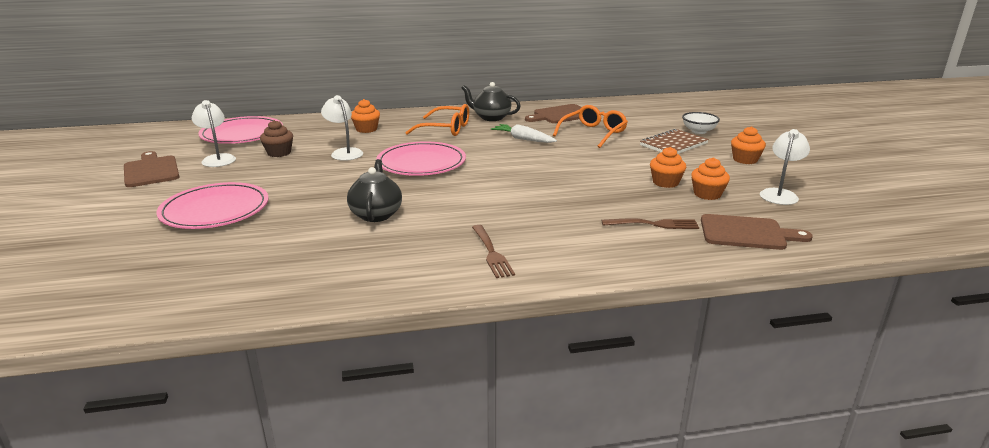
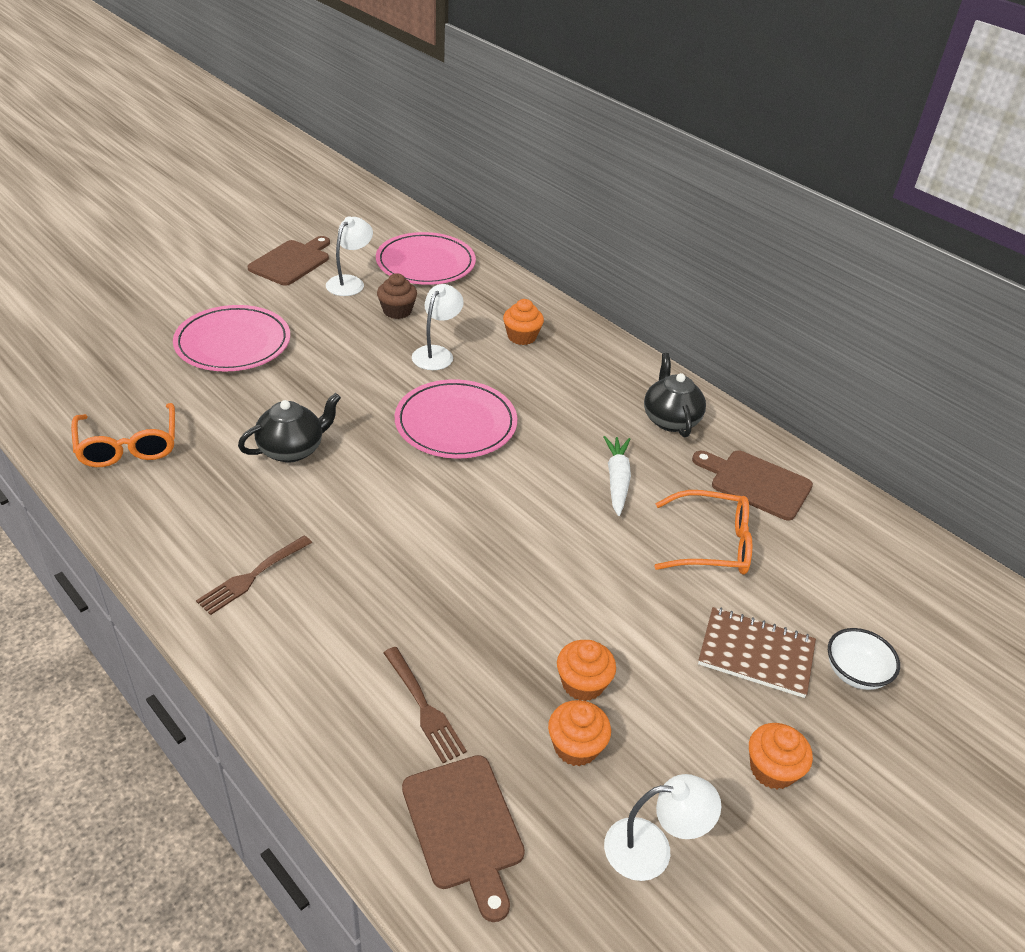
camera: 55 degrees right, 15 degrees up
orange glasses [405,104,469,136] -> orange glasses moved to [71,403,175,467]

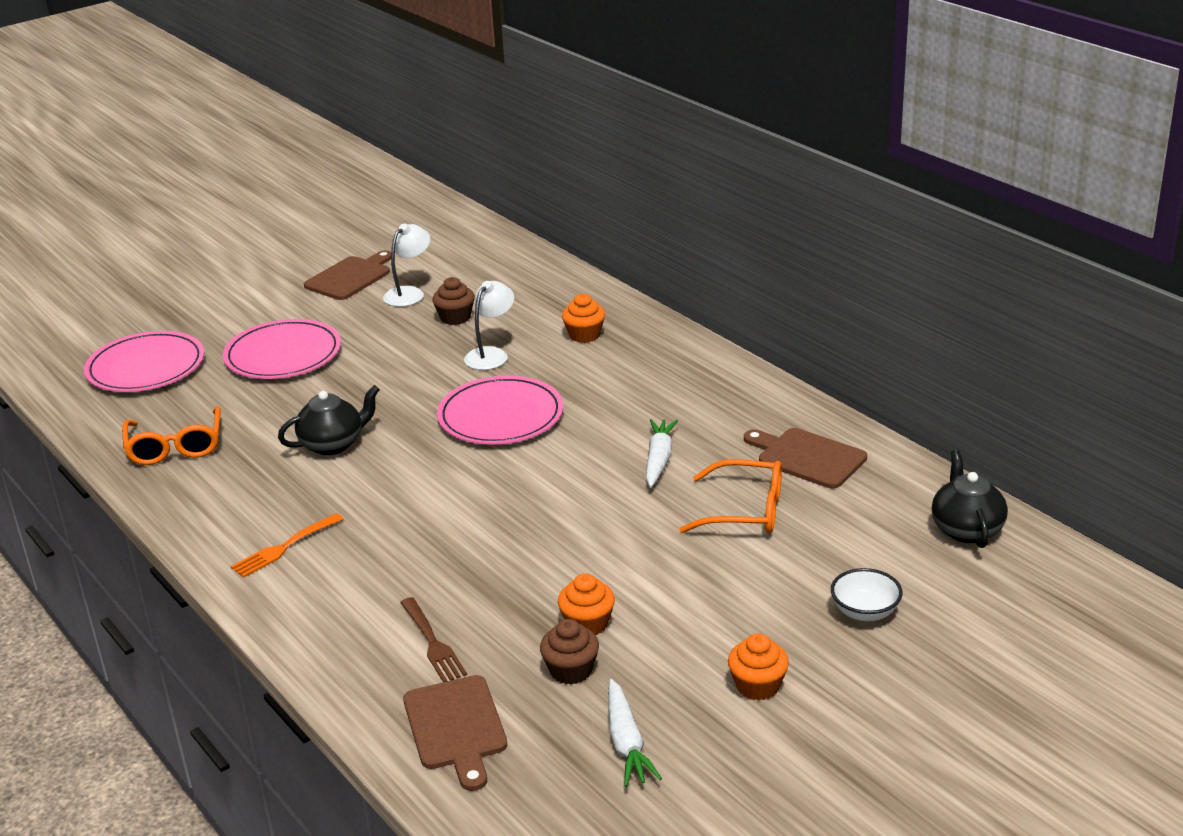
camera: 10 degrees right, 10 degrees down
brown fork [196,535,312,615] -> orange fork [231,513,343,578]
pink plate [376,232,476,285] -> pink plate moved to [84,331,204,392]
orange cupcake [548,700,611,766] -> brown cupcake [540,619,599,684]
white lamp [604,774,721,881] -> white carrot [608,679,662,787]
black teapot [644,353,706,437] -> black teapot moved to [932,450,1008,548]
brown notebook [698,607,816,698] -> none

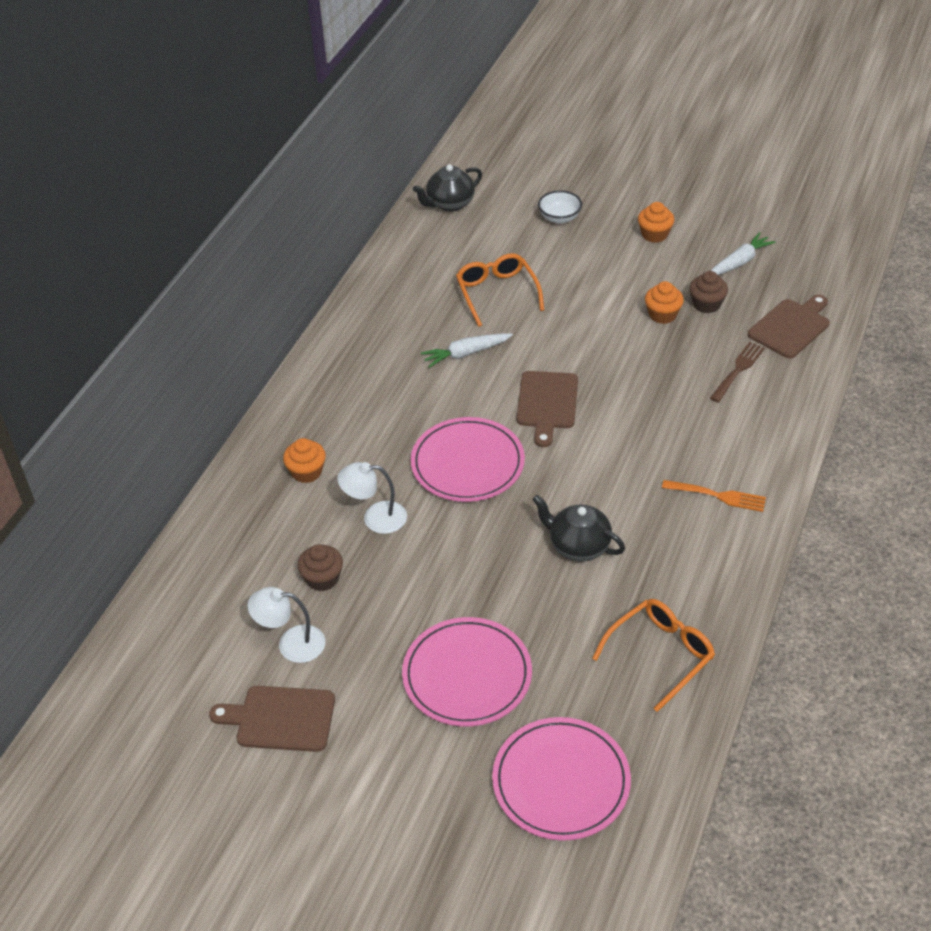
camera: 120 degrees left, 15 degrees up
brown cutting board [744,428,867,489] -> brown cutting board moved to [517,371,578,447]

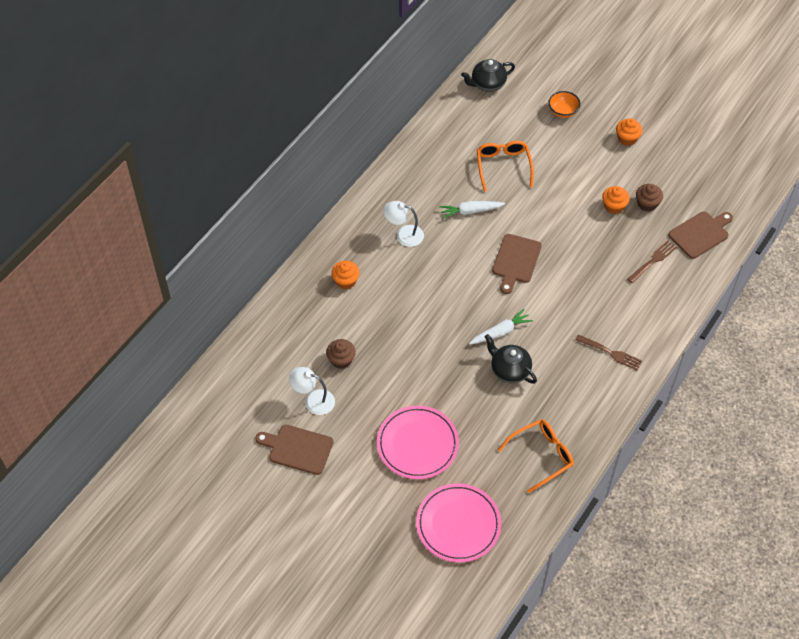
camera: 10 degrees right, 10 degrees up
white lamp [337,462,407,534] -> white lamp moved to [383,201,424,247]
pink plate [411,417,525,502] -> none
white bowl [538,190,582,224] -> orange bowl [548,91,581,118]
orange fork [662,480,766,512] -> brown fork [575,334,642,370]
white carrot [711,232,776,275] -> white carrot moved to [469,309,533,345]

